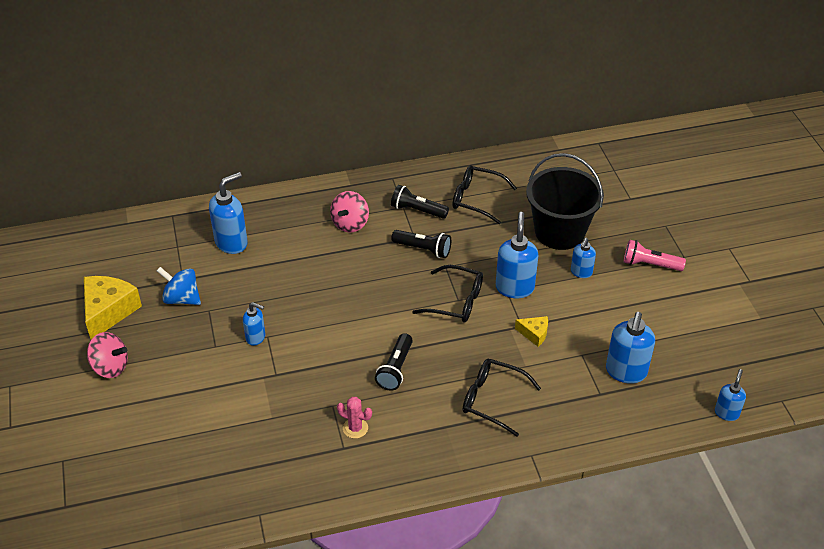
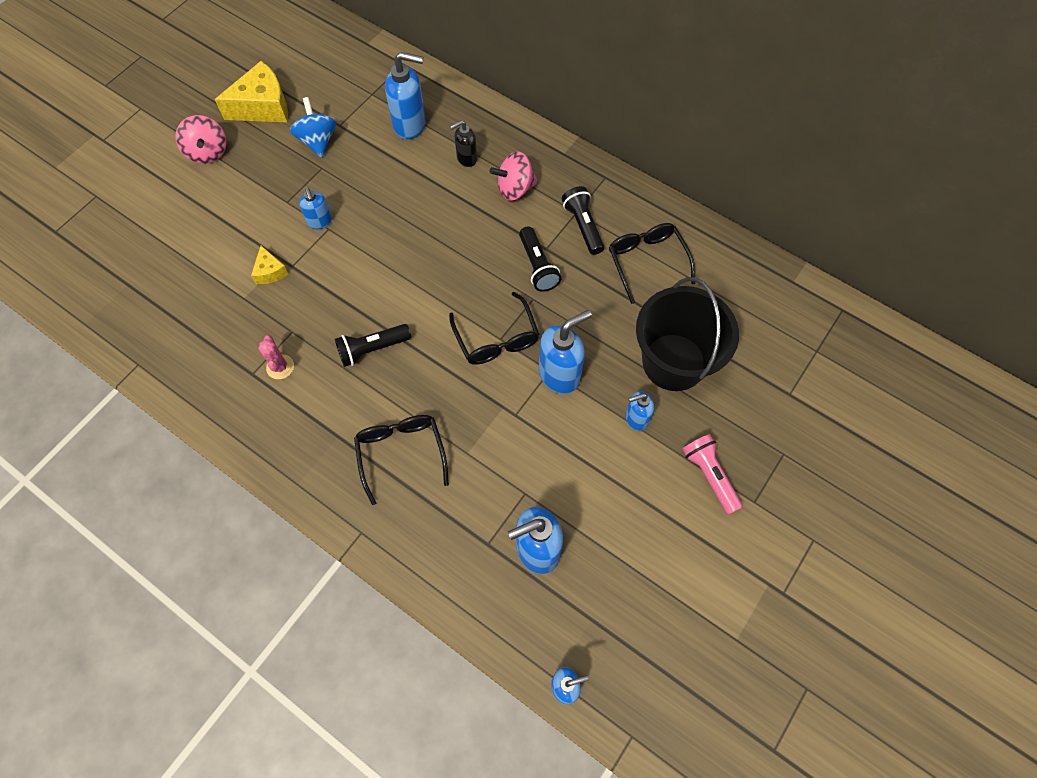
camera: 50 degrees right, 20 degrees up
yellow cheese [515,316,548,347] -> yellow cheese moved to [251,246,288,284]
none -> black soap dispenser [450,120,477,167]

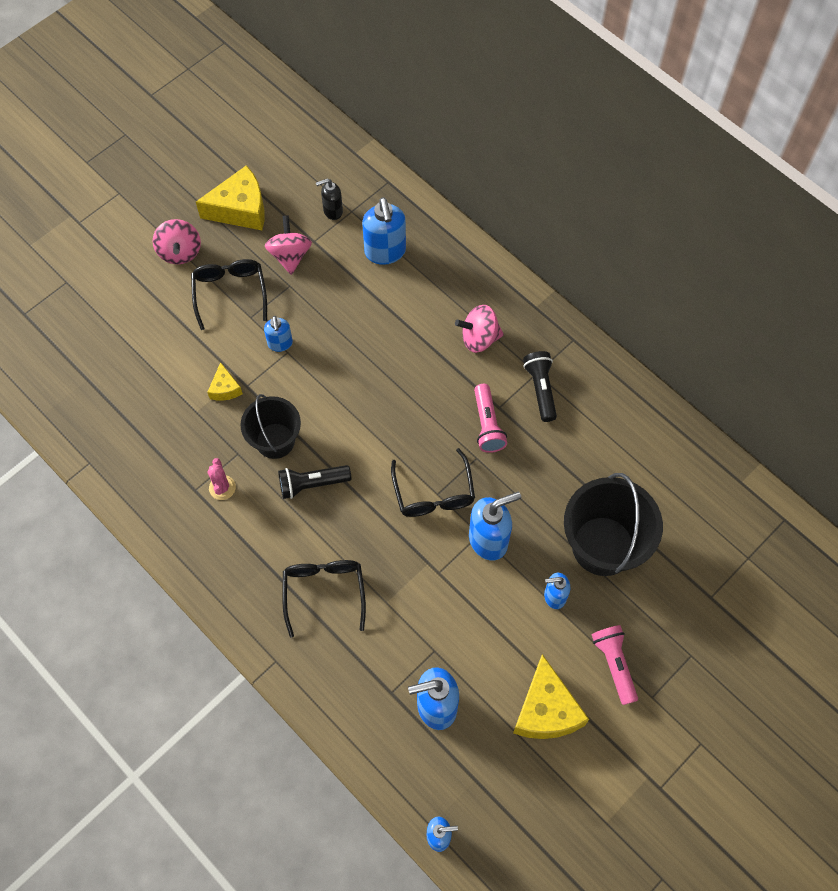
camera: 10 degrees right, 0 degrees up
blue spinning top [290,97,336,158] -> pink spinning top [265,215,312,275]
blue soap dispenser [385,52,426,139] -> blue soap dispenser turned 60 degrees clockwise [362,197,406,265]
black soap dispenser [450,120,477,167] -> black soap dispenser moved to [316,178,343,220]
black flashlight [519,226,562,292] -> pink flashlight [474,384,507,453]
black glasses [609,223,696,304] -> black glasses moved to [191,259,267,330]
none -> black bucket [241,394,301,459]
none -> yellow cheese [513,654,589,739]

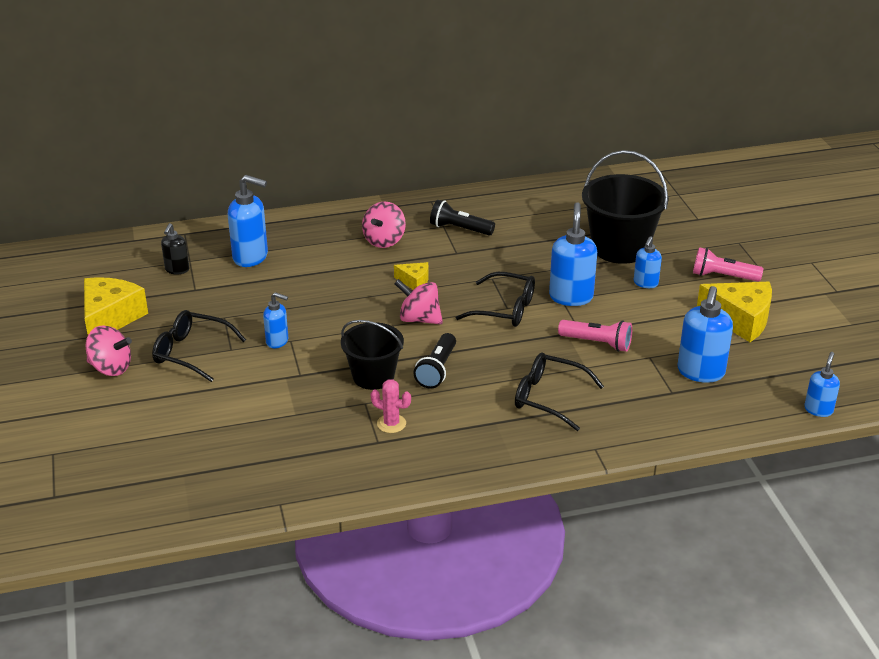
camera: 60 degrees left, 30 degrees down
yellow cheese [207,362,243,401] -> yellow cheese moved to [394,262,429,290]
pink spinning top [265,215,312,275] -> pink spinning top moved to [394,279,443,324]
pink flashlight [474,384,507,453] -> pink flashlight moved to [558,320,632,352]

